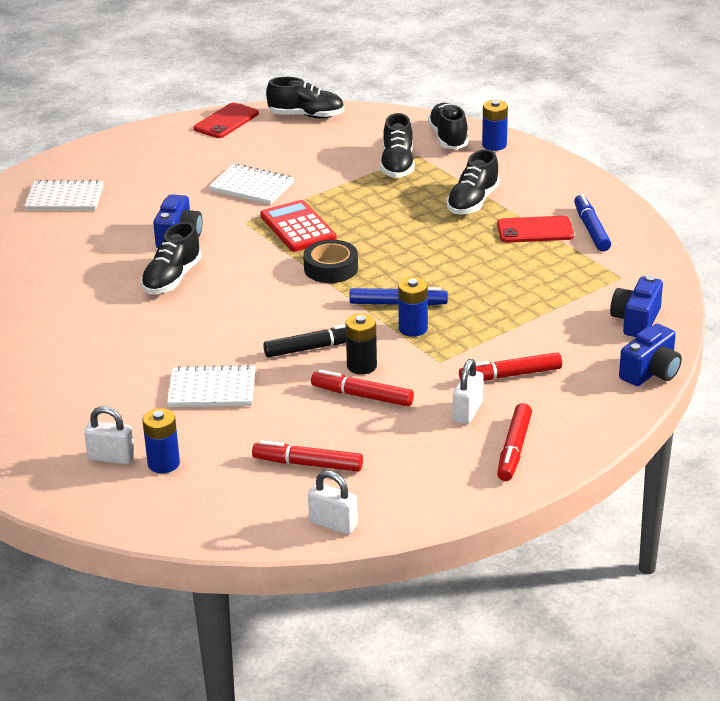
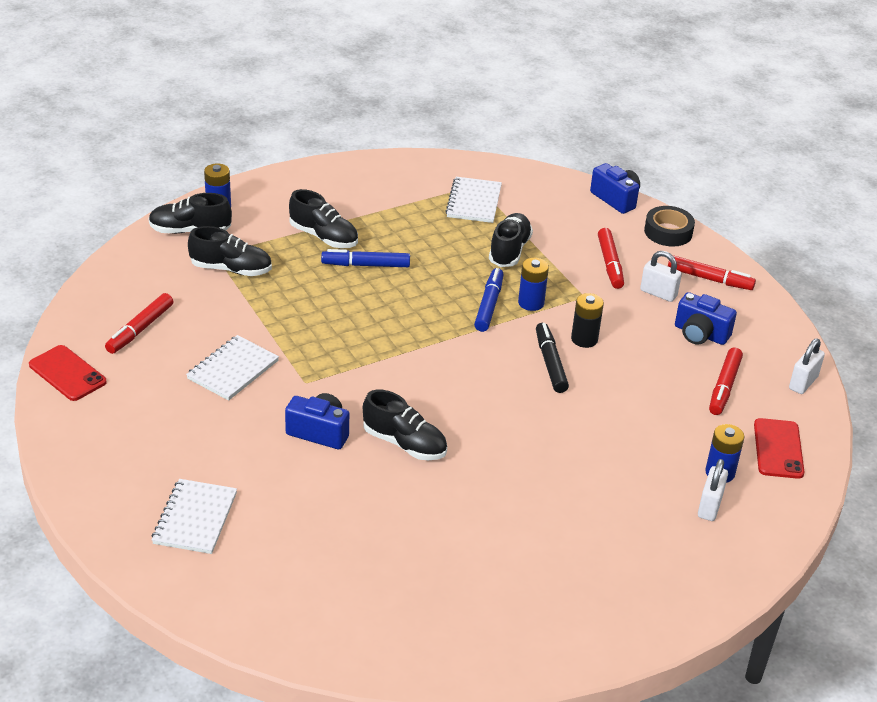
camera: 85 degrees left, 5 degrees up
white notebook [167,365,255,407] -> white notebook moved to [445,177,502,223]
red calculator [260,200,336,252] -> none
black shoe [266,77,344,118] -> black shoe moved to [489,213,533,267]
black tape [303,240,358,283] -> black tape moved to [644,206,695,247]
red marker [311,370,414,406] -> red marker moved to [105,293,174,354]
red phone [497,216,574,243] -> red phone moved to [754,418,804,479]
blue marker [574,194,611,252] -> blue marker moved to [321,249,410,267]
blue camera [610,275,663,337] -> blue camera moved to [675,292,737,345]

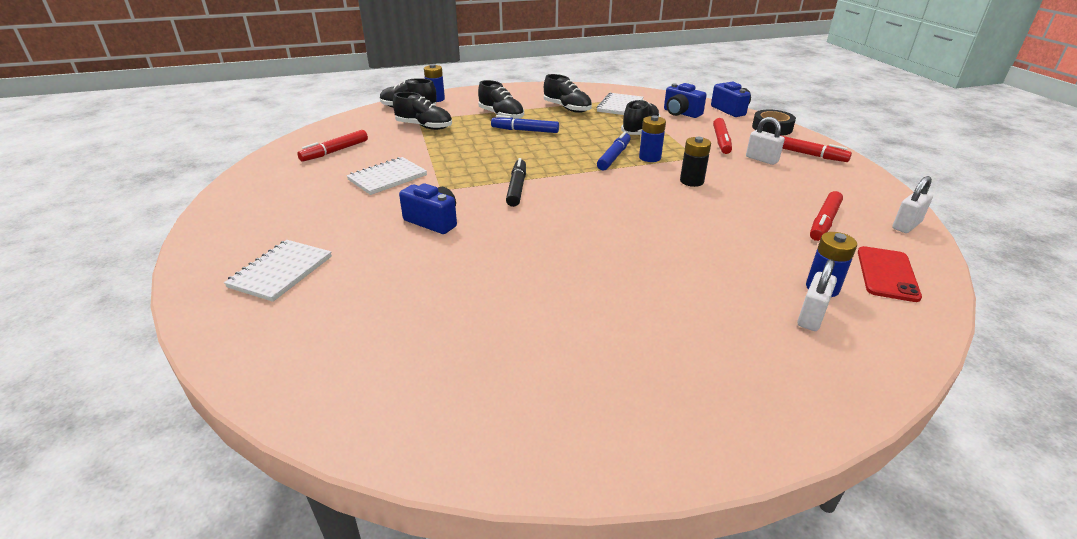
camera: 15 degrees right, 5 degrees down
red phone [29,345,107,401] -> none
black shoe [363,390,447,460] -> black shoe moved to [544,74,592,113]
black marker [536,323,569,393] -> black marker moved to [506,158,526,207]
blue camera [675,292,737,345] -> blue camera moved to [664,83,707,118]

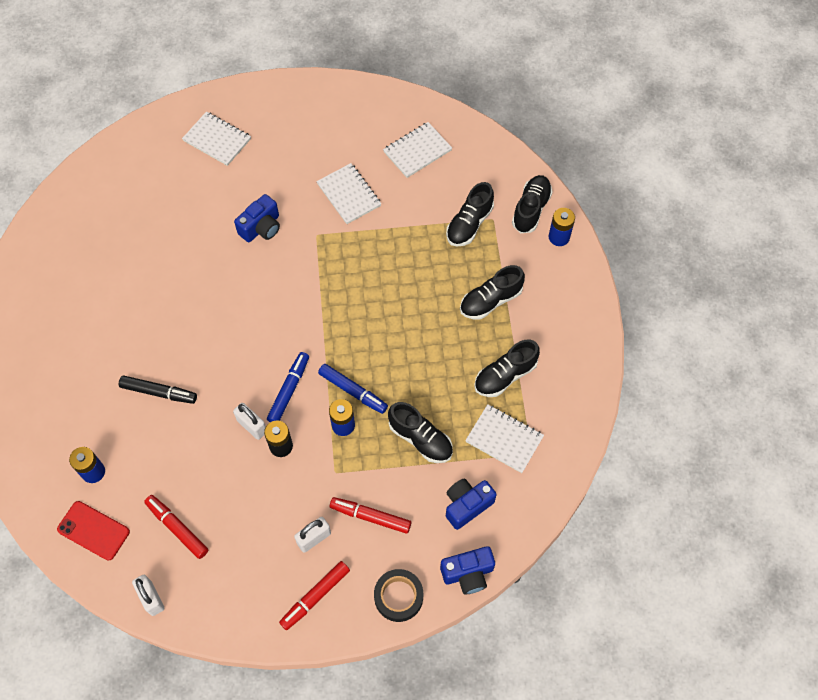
camera: 100 degrees right, 30 degrees up
red marker [297,130,368,162] -> white notebook [383,122,452,178]
blue marker [491,115,559,133] -> blue marker moved to [267,352,309,422]
black marker [506,158,526,207] -> black marker moved to [119,375,197,404]
white padlock [798,259,837,331] -> white padlock moved to [233,403,266,440]

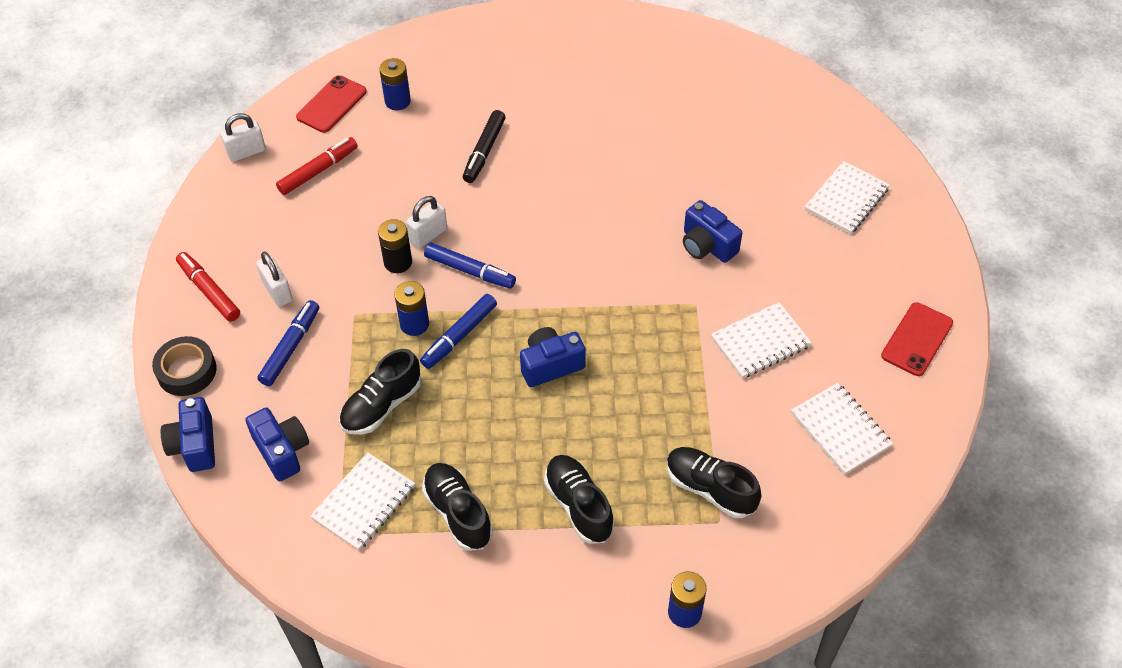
camera: 95 degrees right, 10 degrees down
red marker [330,497,411,534] -> blue marker [257,300,319,386]
black shoe [512,175,553,233] -> none
none -> blue camera [520,327,586,387]
none -> red phone [881,302,953,376]

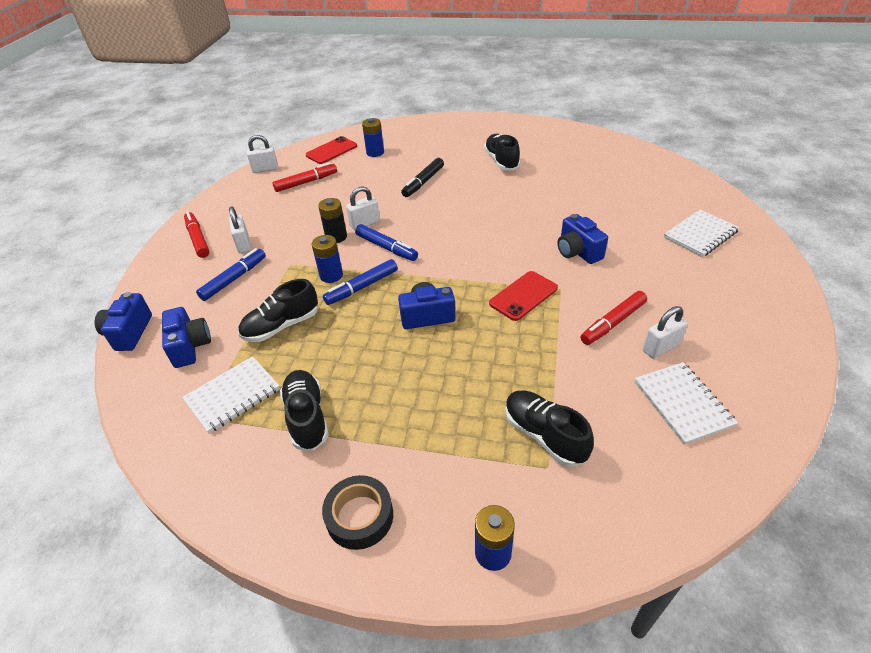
camera: 15 degrees right, 10 degrees down
black tape [152,336,217,396] -> black tape moved to [322,475,393,550]
black shoe [544,455,614,544] -> black shoe moved to [484,134,520,170]
white notebook [711,302,812,379] -> red marker [581,291,647,345]
red phone [881,302,953,376] -> red phone moved to [489,271,558,321]
none -> white padlock [643,306,688,359]

